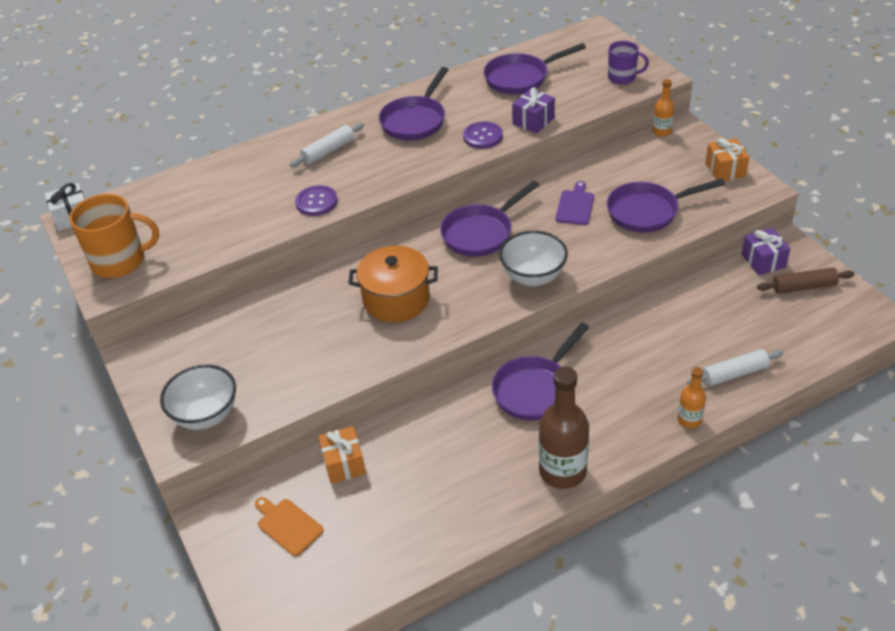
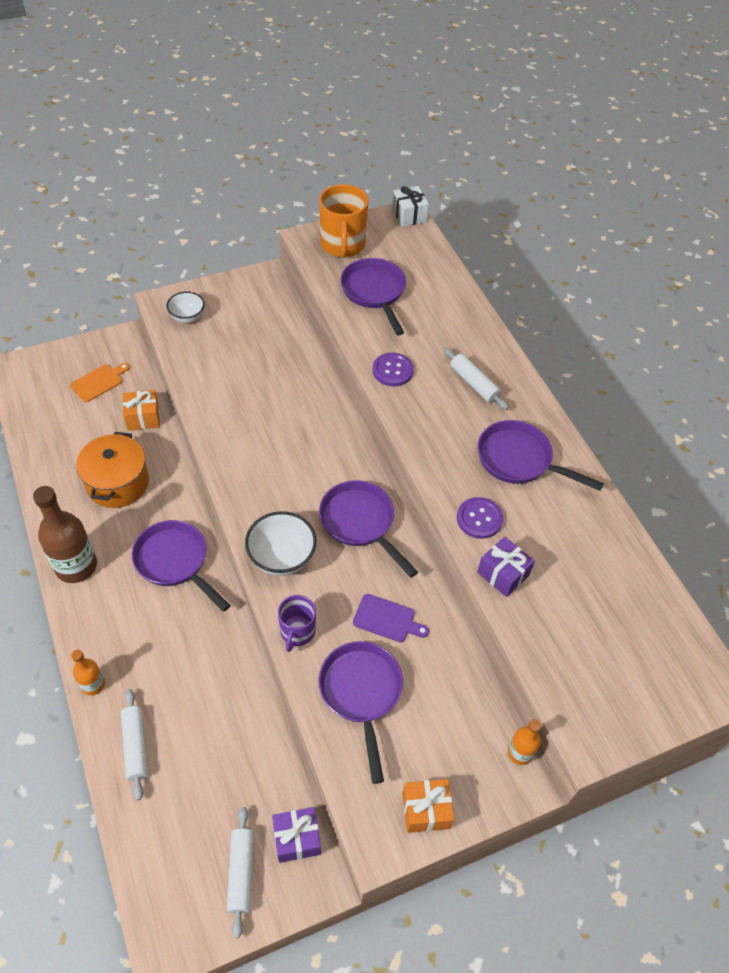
camera: 90 degrees right, 10 degrees up
white bowl [160,364,236,430] -> white bowl [166,291,205,323], size x0.65
orange pot [348,246,438,322] -> orange pot moved to [76,432,149,508]
purple pan [483,43,586,94] -> purple pan moved to [341,258,406,335]
purple mug [608,41,649,85] -> purple mug moved to [278,595,316,652]
brown rolling pin [757,267,854,294] -> white rolling pin [227,807,253,938]

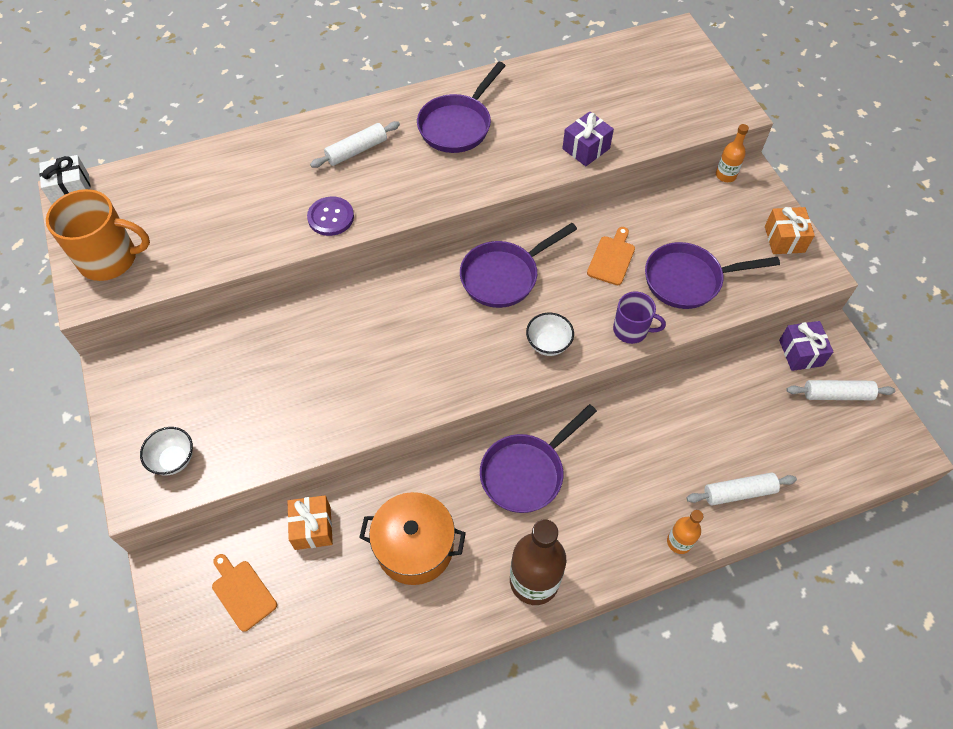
camera: 85 degrees left, 5 degrees up
white bowl [245,511,317,576] -> white bowl [526,313,574,356], size x0.65
purple pan [341,258,406,335] -> none
purple cutting board [353,594,429,642] -> orange cutting board [587,227,635,285]
purple button [457,497,503,539] -> none

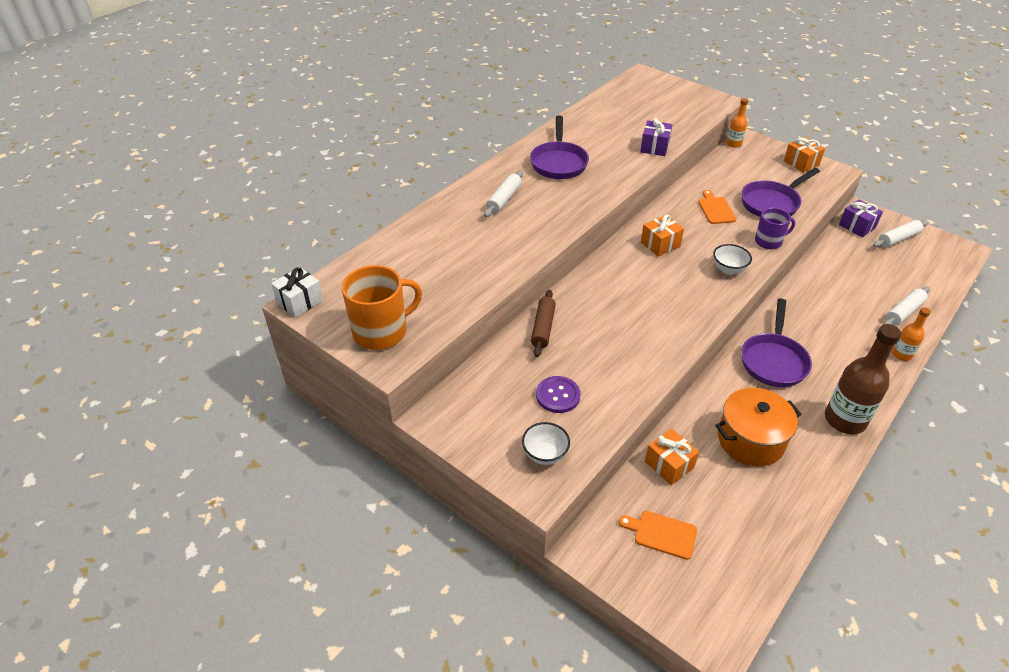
camera: 30 degrees left, 15 degrees down
purple button [307,196,354,236] -> purple button moved to [536,376,581,413]
purple pan [460,223,577,308] -> orange gift [641,215,684,256]
none -> brown rolling pin [531,290,556,357]

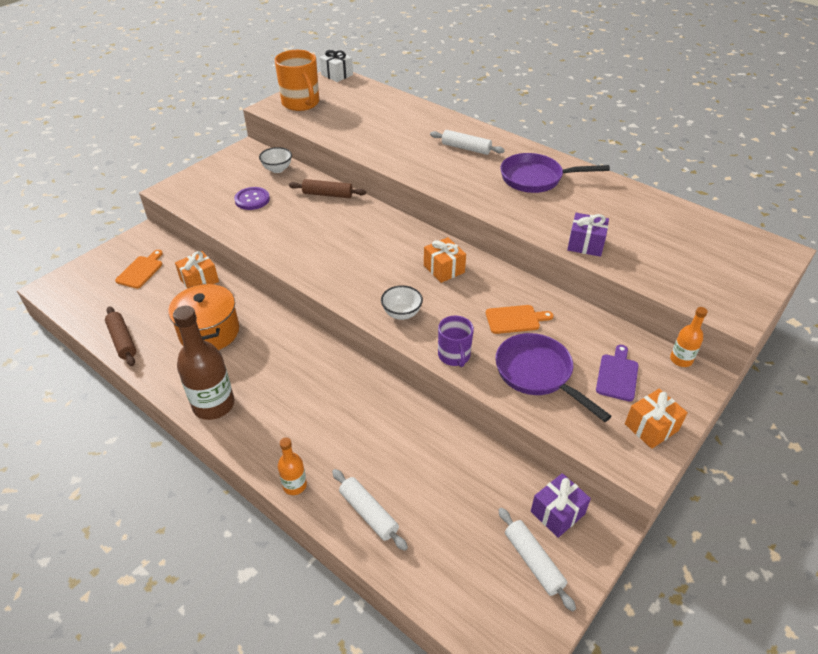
camera: 90 degrees right, 0 degrees up
white bowl [522,422,570,465] -> white bowl moved to [259,147,292,173]
purple pan [741,299,812,387] -> none
none -> brown rolling pin [105,306,136,366]
none -> purple cutting board [596,345,639,401]

